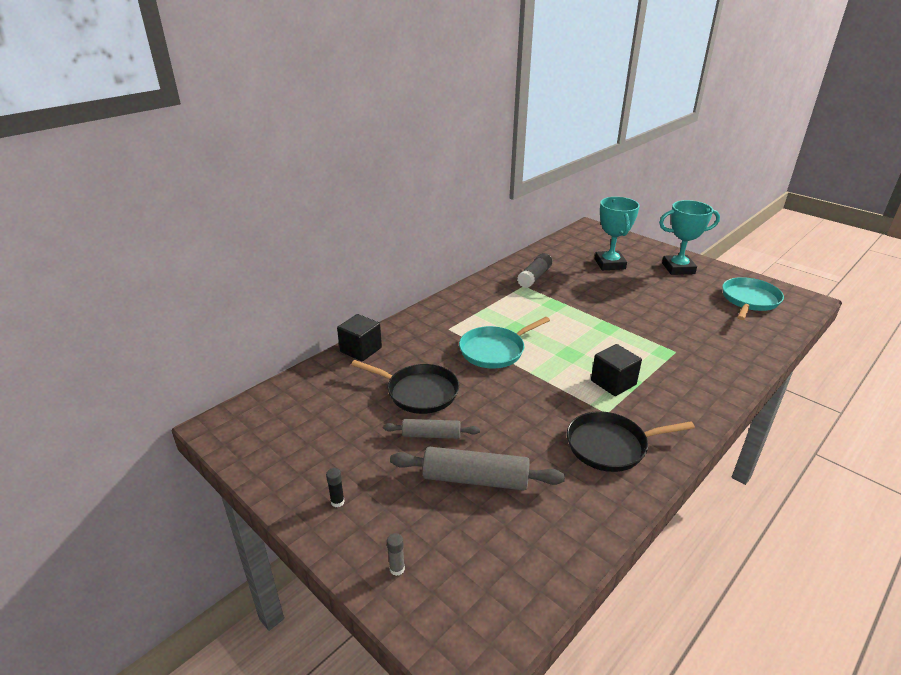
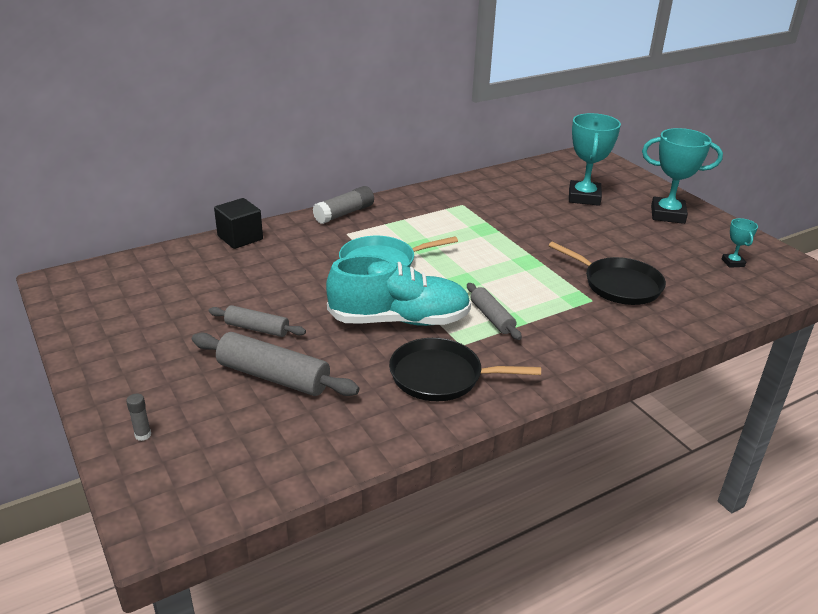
camera: 15 degrees right, 0 degrees up
black glue stick [326,468,345,507] -> none
black pan [351,360,459,414] -> black pan moved to [548,242,666,305]
grey glue stick [517,253,553,288] -> grey glue stick moved to [313,186,374,224]
black cube [591,344,642,396] -> grey rolling pin [467,283,522,340]
turquoise pan [722,277,784,320] -> turquoise trophy [722,218,758,268]
none -> turquoise shoe [326,255,471,326]

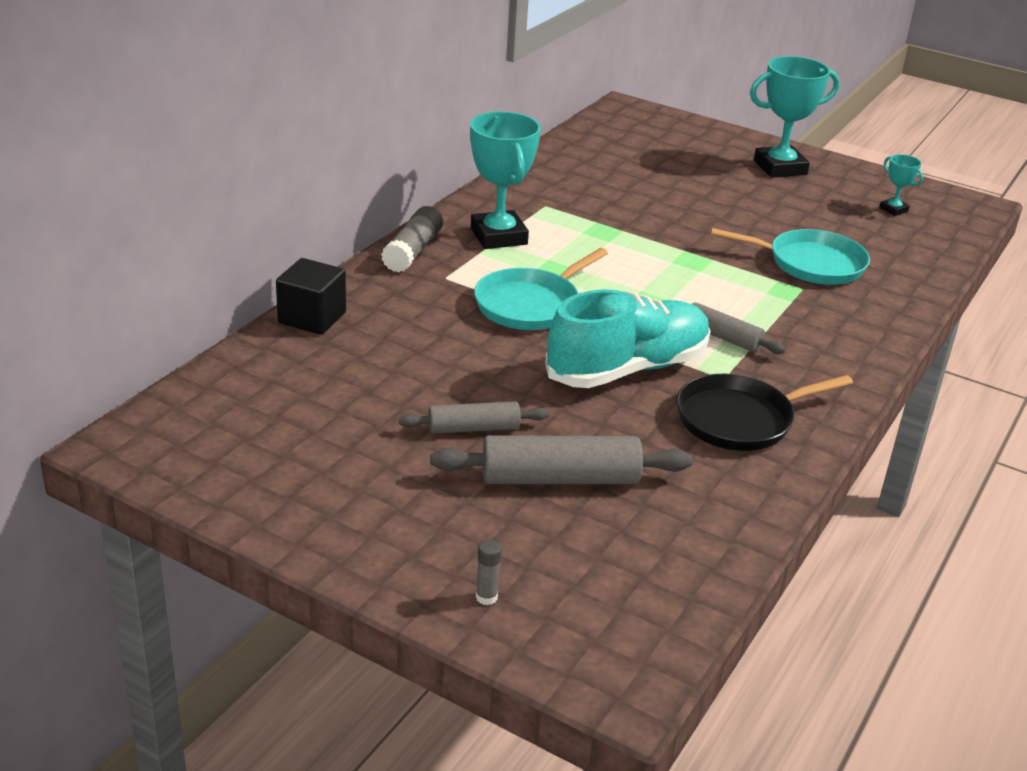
camera: 30 degrees left, 0 degrees up
black pan [548,242,666,305] -> turquoise pan [711,228,870,284]
turquoise trophy [569,113,621,206] -> turquoise trophy moved to [470,111,541,249]

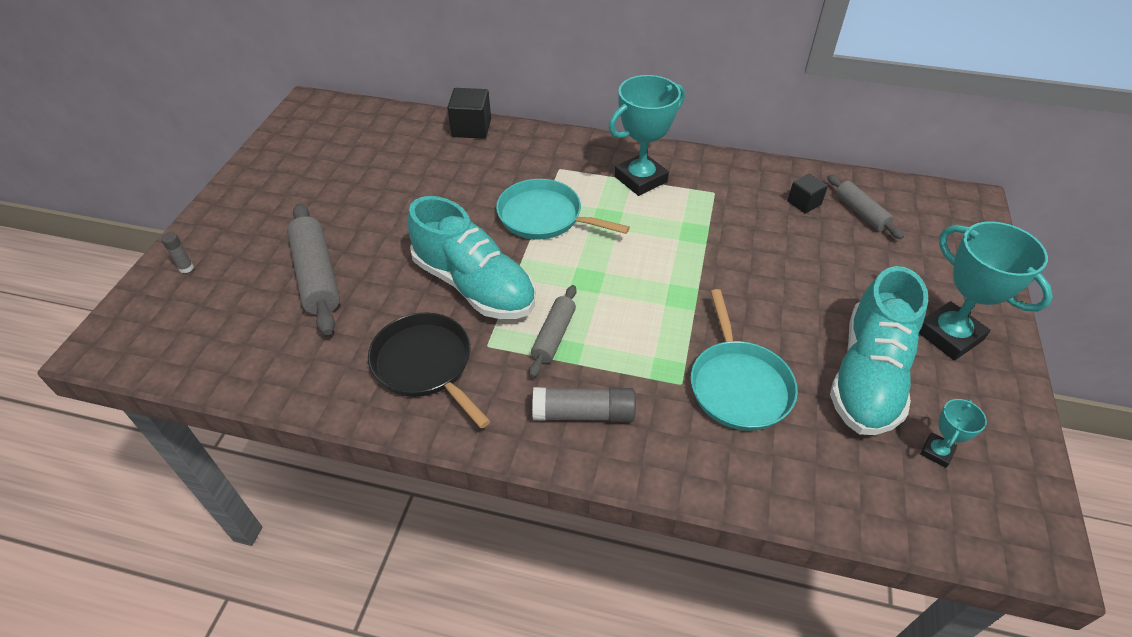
camera: 75 degrees right, 15 degrees up
grey glue stick [381,206,443,272] -> grey glue stick moved to [532,387,636,422]
grey rolling pin [399,401,549,434] -> grey rolling pin moved to [827,175,904,239]
none -> black cube [787,174,828,214]
none -> turquoise shoe [830,266,928,435]

